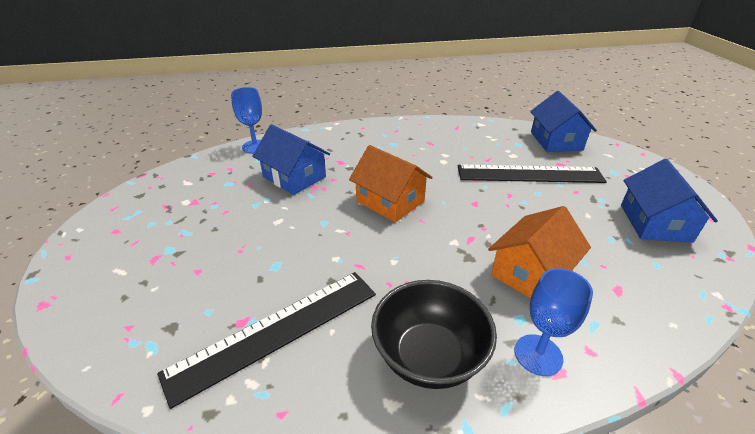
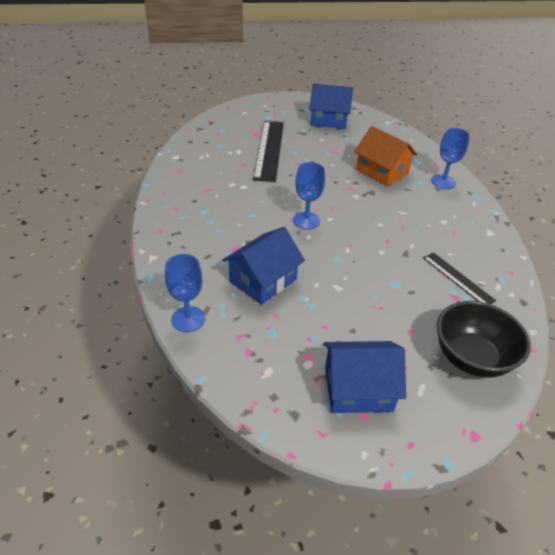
camera: 90 degrees left, 5 degrees up
black ruler [157,272,376,409] -> black ruler [423,252,496,304], size x0.56
orange house [349,145,433,222] -> blue goblet [293,162,325,229]
black bowl [371,280,497,389] -> black bowl moved to [437,301,531,378]
blue house [530,91,597,152] -> blue house moved to [324,341,406,413]

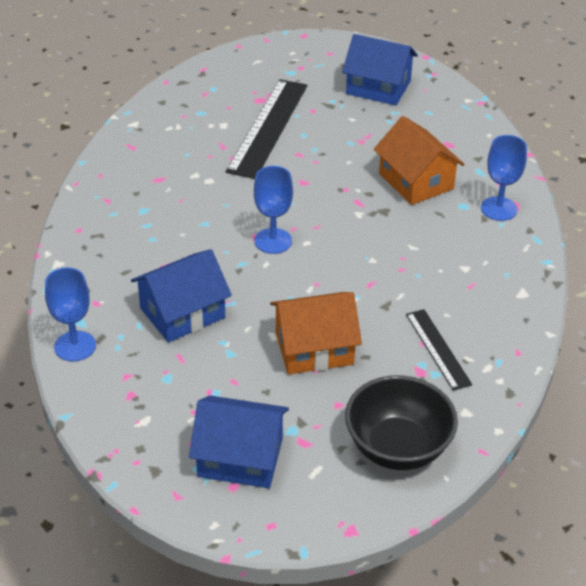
camera: 15 degrees right, 0 degrees up
none -> orange house [270,292,362,374]

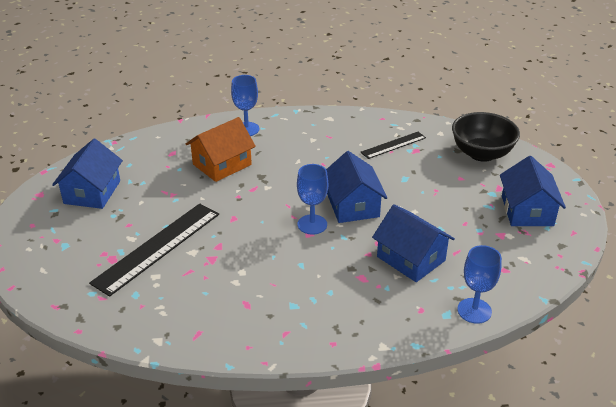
camera: 100 degrees left, 5 degrees down
black ruler [226,79,307,179] -> black ruler turned 60 degrees counterclockwise [89,203,219,297]
orange house [270,292,362,374] -> none
none -> blue house [326,151,387,223]

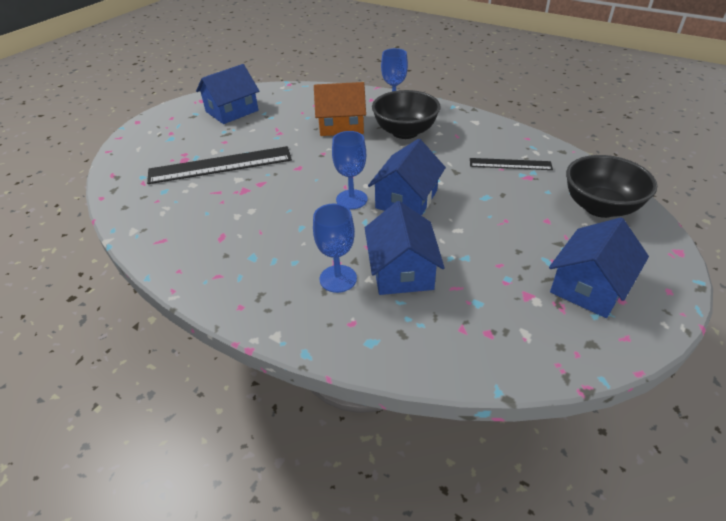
camera: 40 degrees right, 5 degrees up
blue goblet [457,245,502,324] -> blue goblet moved to [313,204,357,293]
none -> black bowl [372,90,441,139]

